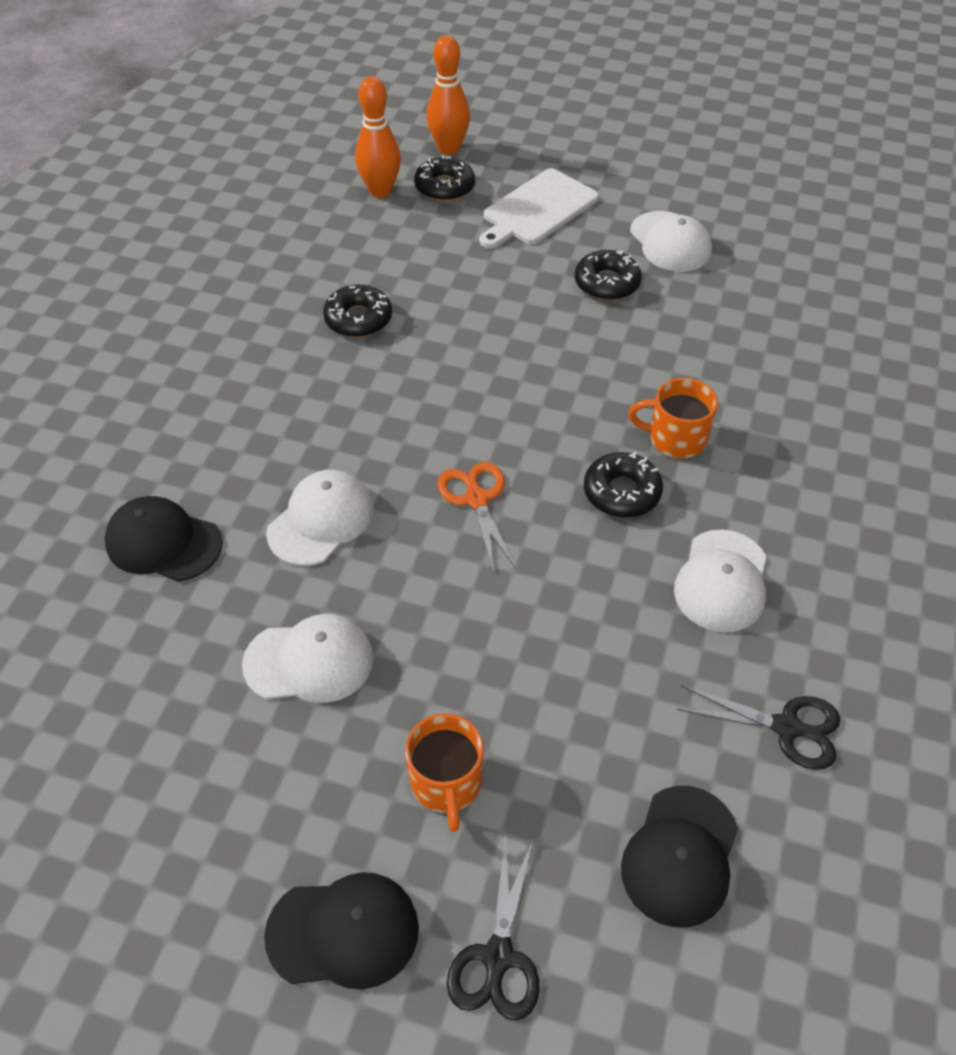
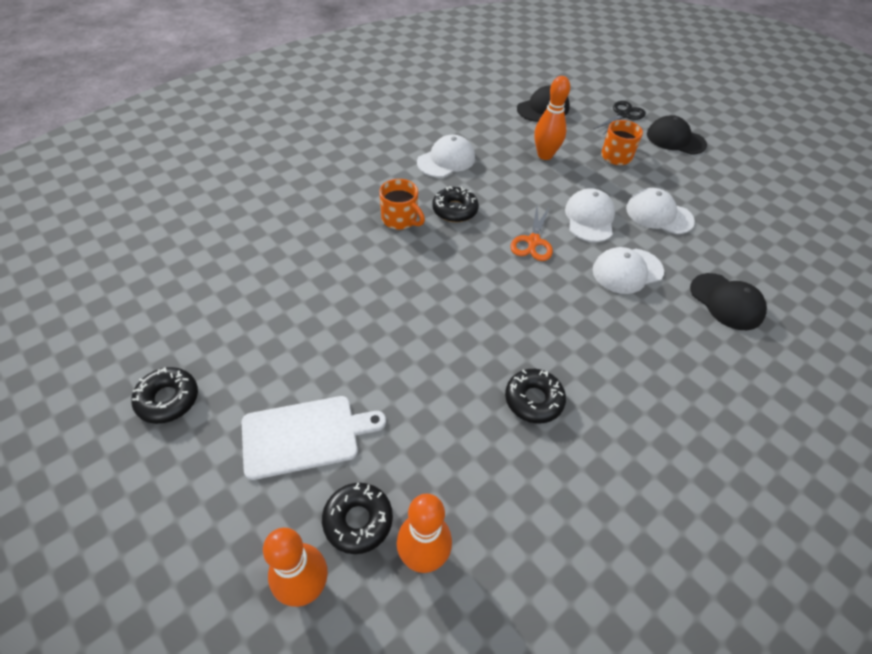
camera: 150 degrees left, 0 degrees up
black donut [575,250,642,300] -> black donut moved to [131,367,198,424]
white cap [630,211,712,272] -> white cap moved to [565,188,615,242]
black scissors [676,686,840,770] -> none
none -> orange bowling pin [534,76,570,160]

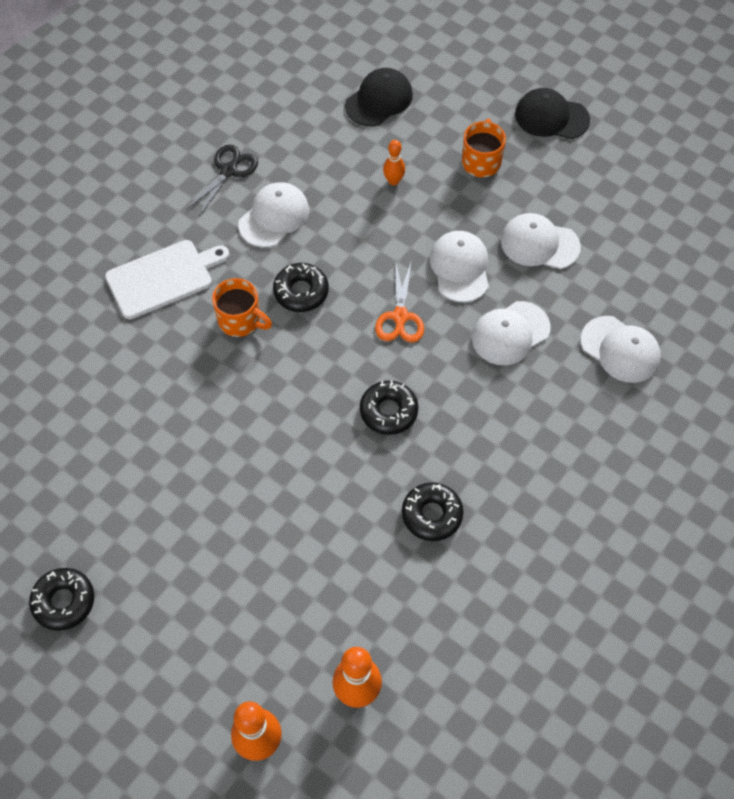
camera: 10 degrees left, 10 degrees up
white cutting board [242,396,386,480] -> white cutting board moved to [105,240,229,319]
black donut [322,482,393,554] -> black donut moved to [360,380,419,435]
orange bowling pin [534,76,570,160] -> orange bowling pin [383,140,405,185], size x0.57
black scissors [593,101,646,135] -> black scissors moved to [186,145,258,217]
black cap [690,273,767,330] -> white cap [580,316,661,383]

